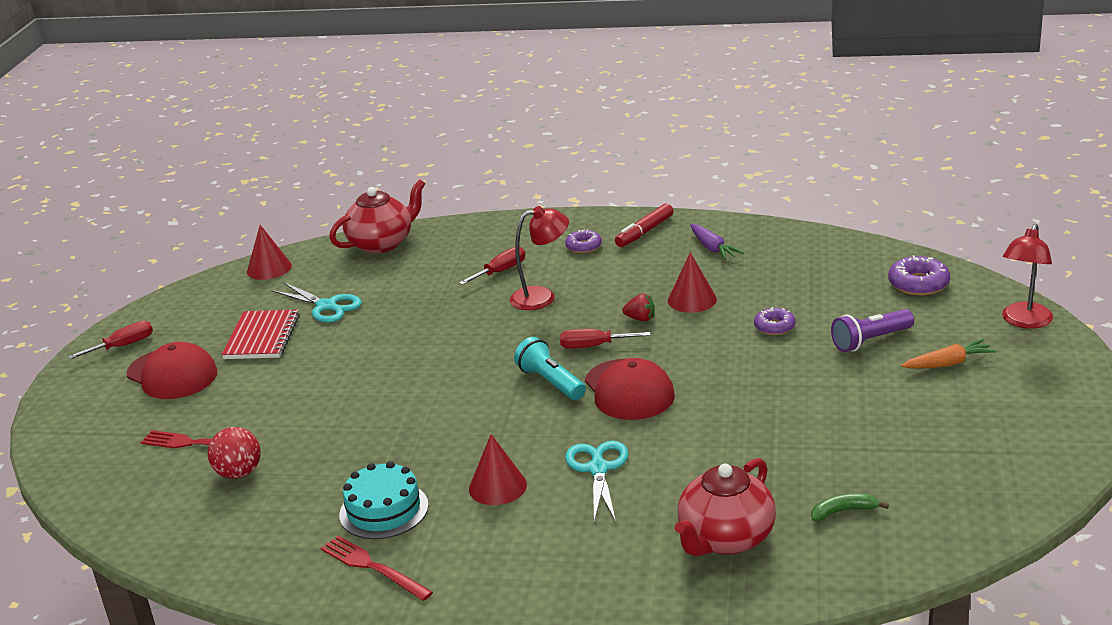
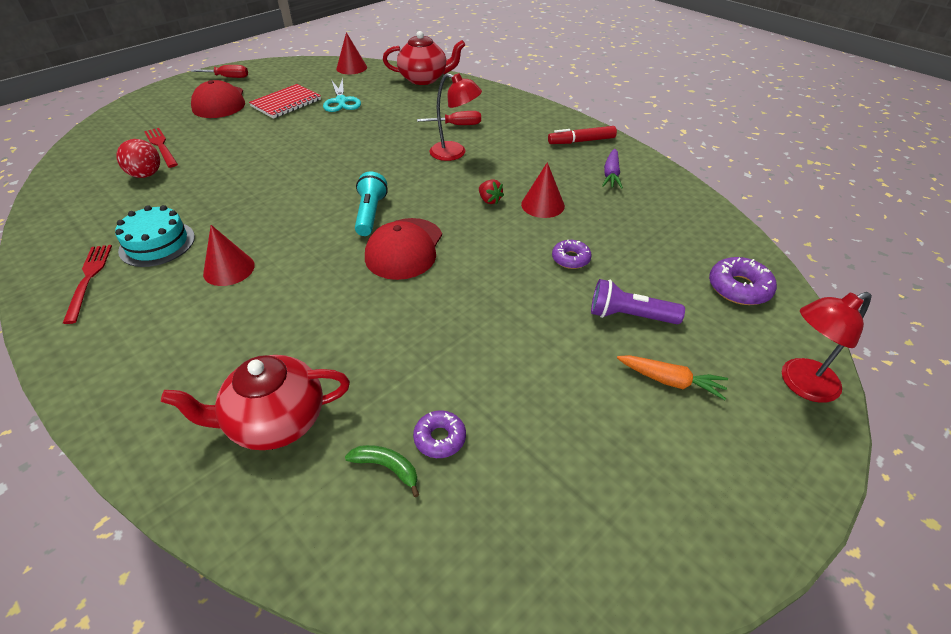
camera: 35 degrees right, 15 degrees up
red screwdriver [560,329,651,349] -> none
purple donut [565,230,602,253] -> purple donut moved to [413,410,466,458]
turquoise scissors [565,441,628,522] -> none

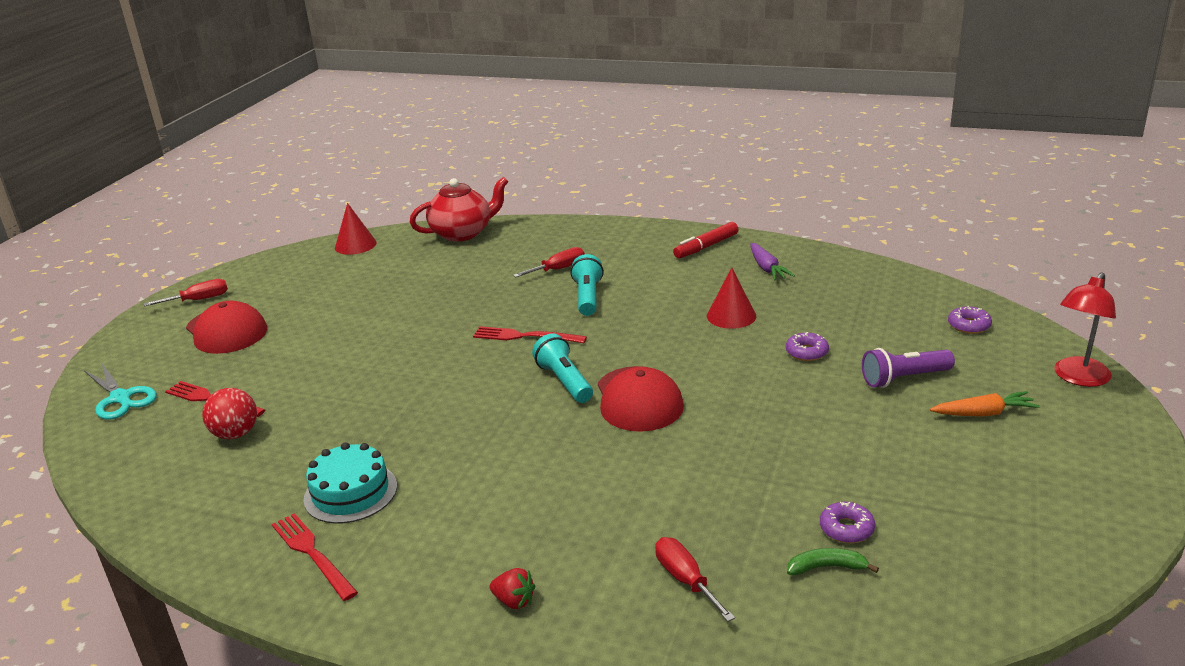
camera: 25 degrees left, 15 degrees down
red teapot [161,355,350,450] -> red screwdriver [655,537,735,622]
red cone [203,225,255,286] -> none
red notebook [249,84,321,119] -> none
turquoise scissors [323,78,361,112] -> turquoise scissors moved to [84,362,157,420]
red lamp [429,73,482,161] -> turquoise flashlight [570,254,604,316]
red strawberry [479,179,504,204] -> red strawberry moved to [490,568,535,609]
purple donut [709,257,777,305] -> purple donut [948,306,992,334], size x0.66
none -> red fork [473,326,587,343]

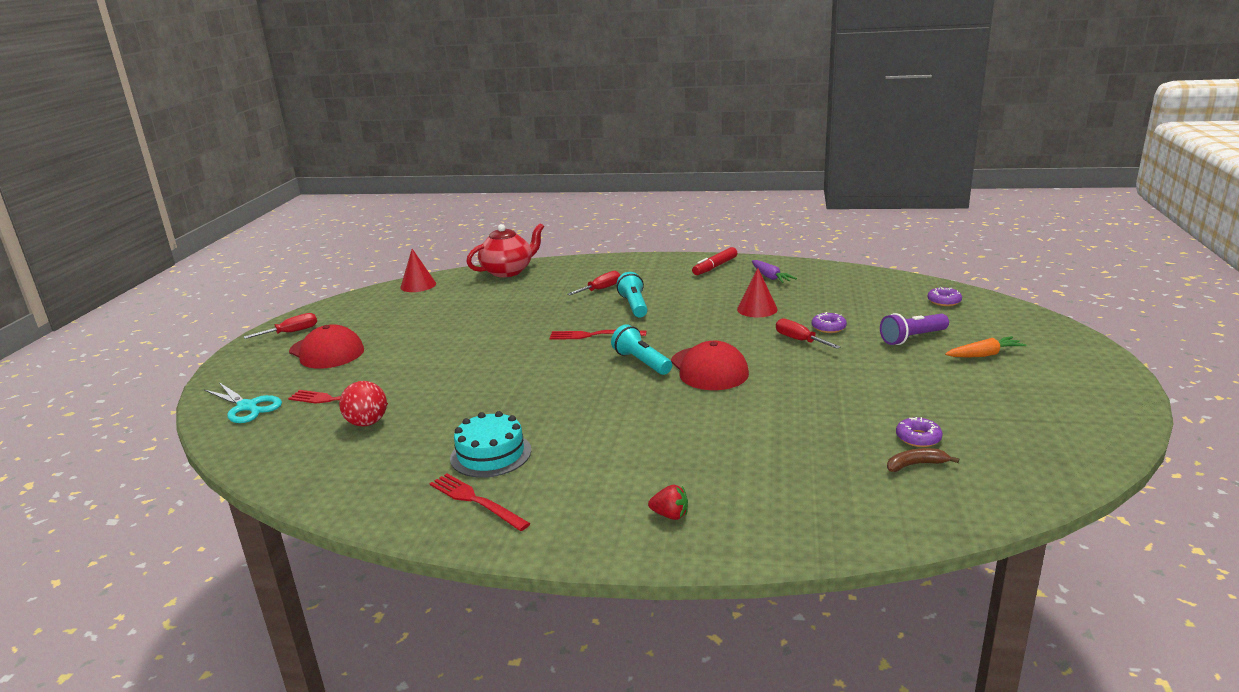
camera: 10 degrees left, 5 degrees down
red screwdriver [655,537,735,622] -> red screwdriver moved to [776,318,841,349]
green banana [787,548,879,575] -> brown banana [887,448,959,472]
red lamp [1054,272,1116,387] -> none

